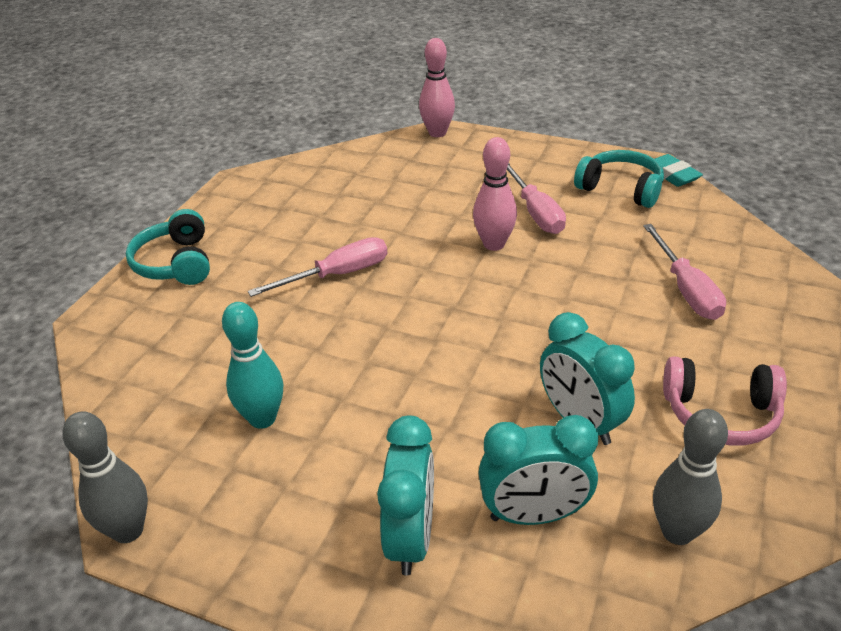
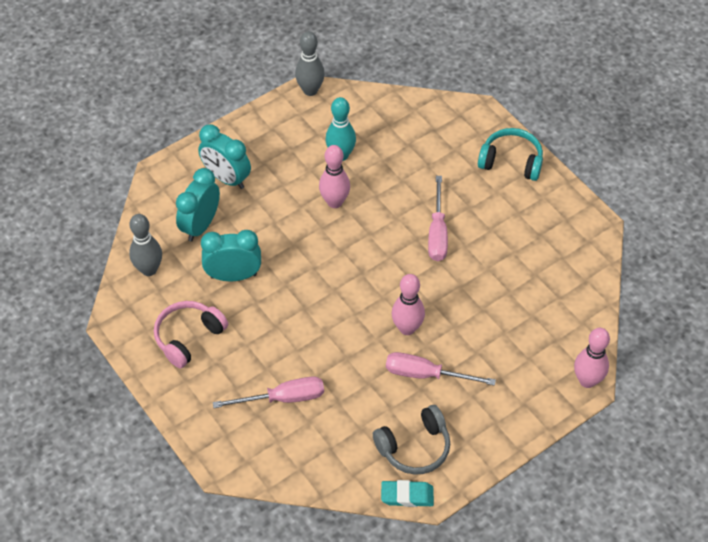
camera: 120 degrees right, 15 degrees up
turquoise headphones [574,150,664,208] -> grey headphones [373,405,450,475]
pink screwdriver [643,224,726,320] -> pink screwdriver turned 150 degrees clockwise [213,376,324,408]
none -> pink bowling pin [319,145,350,208]

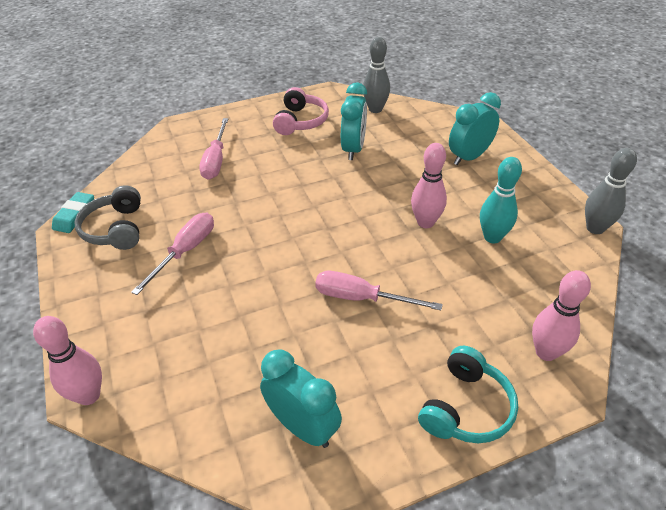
camera: 105 degrees right, 10 degrees down
pink headphones [154,301,228,368] -> pink headphones turned 45 degrees clockwise [273,87,329,135]
turquoise clock [176,168,220,242] -> turquoise clock moved to [260,349,342,448]
pink bowling pin [392,274,425,335] -> pink bowling pin moved to [532,270,591,361]

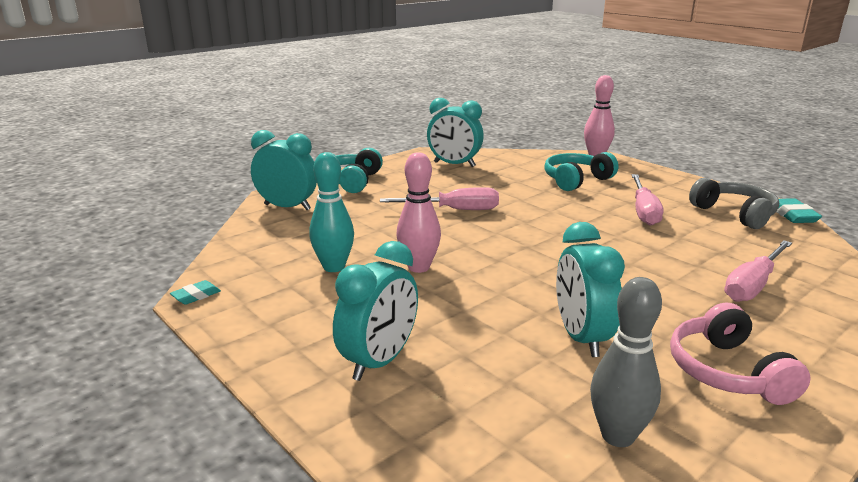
camera: 160 degrees right, 20 degrees down
pink screwdriver [199,118,228,180] -> pink screwdriver turned 120 degrees counterclockwise [724,240,792,302]
pink bowling pin [532,270,591,361] -> turquoise clock [251,130,317,210]
grey bowling pin [585,148,637,234] -> turquoise eraser [170,280,221,305]
none -> turquoise headphones [544,152,618,191]

